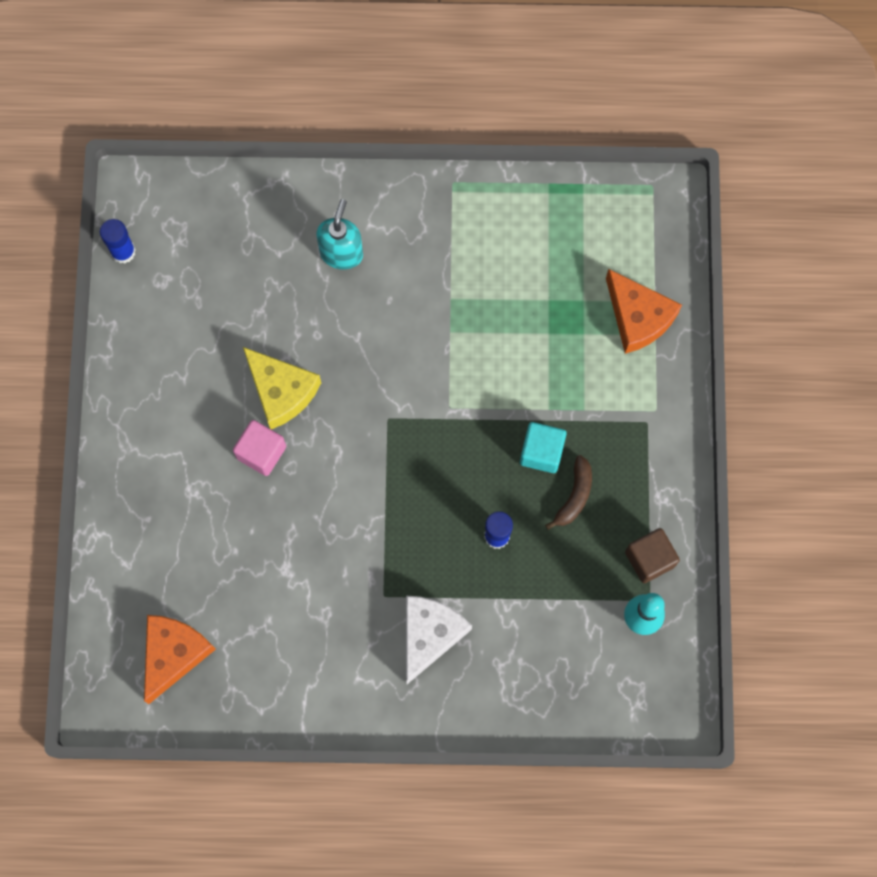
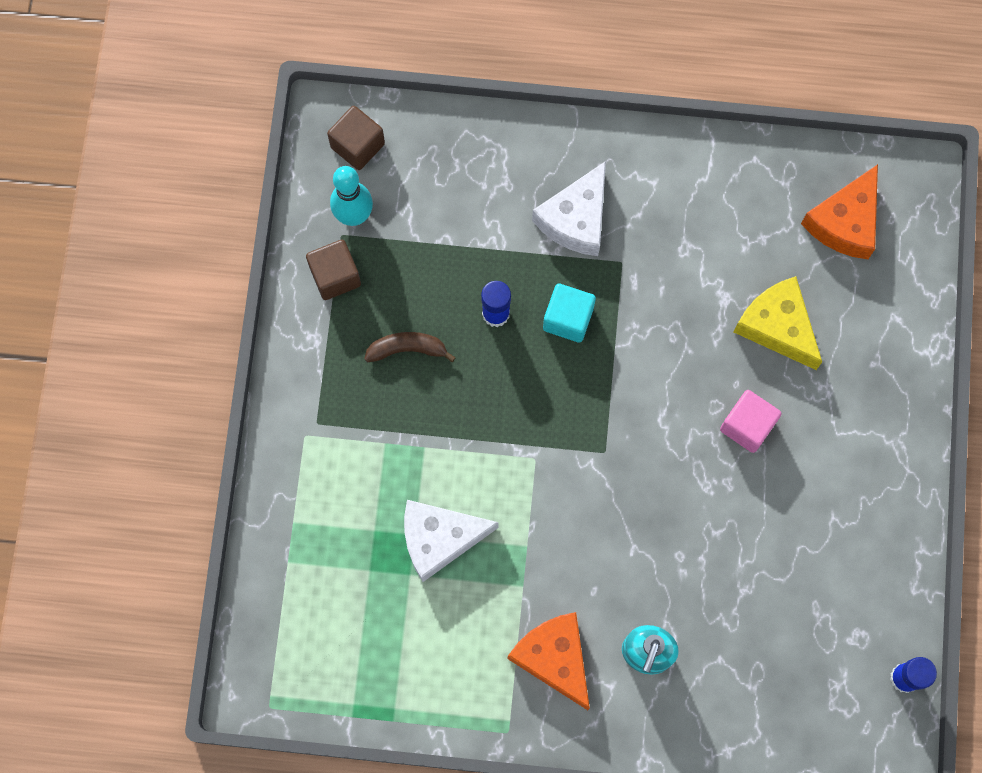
camera: 175 degrees left, 0 degrees up
yellow cheese [243,347,321,429] -> yellow cheese moved to [734,276,822,370]
turquoise cube [520,422,567,473] -> turquoise cube moved to [543,283,596,343]
brown banana [545,455,592,530] -> brown banana turned 60 degrees clockwise [364,332,456,362]
orange cheese [606,269,682,354] -> orange cheese moved to [507,612,590,710]
none -> brown cube [327,106,385,170]
none -> white cheese [404,500,499,582]

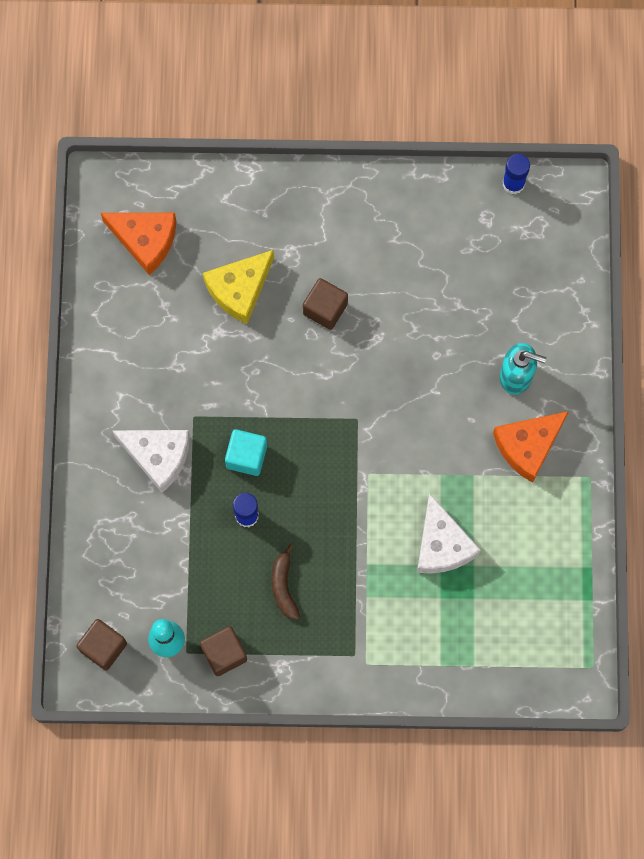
camera: 95 degrees left, 0 degrees up
pink cube [720,390,782,453] -> brown cube [303,278,348,330]

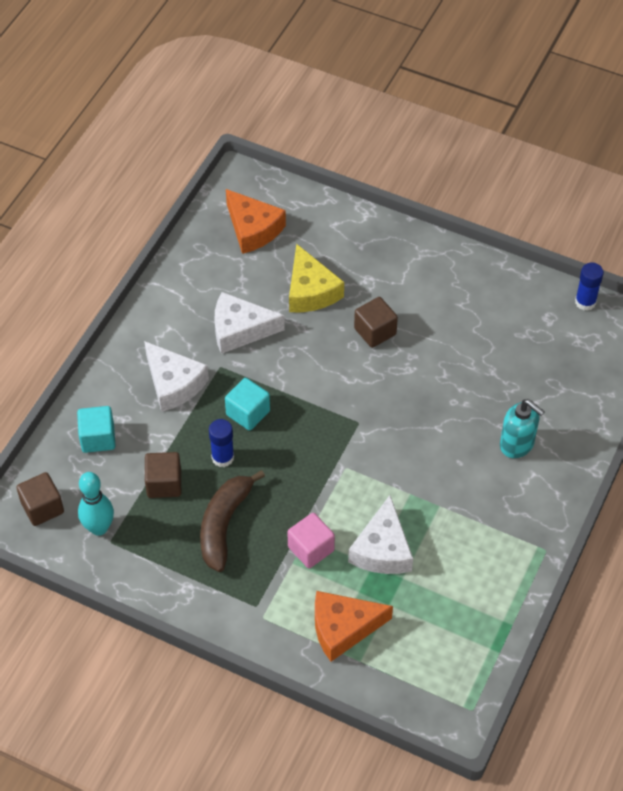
camera: 25 degrees right, 20 degrees down
brown cube [200,626,247,676] -> brown cube moved to [145,452,181,498]
yellow cheese [203,250,274,324] -> yellow cheese turned 90 degrees counterclockwise [289,244,344,312]
brown banana [271,544,300,620] -> brown banana [200,470,265,572], size x1.62
orange cheese [493,411,569,483] -> orange cheese moved to [315,591,393,662]
none -> turquoise cube [77,406,115,453]
none -> white cheese [214,292,285,354]
none -> pink cube [288,513,335,568]

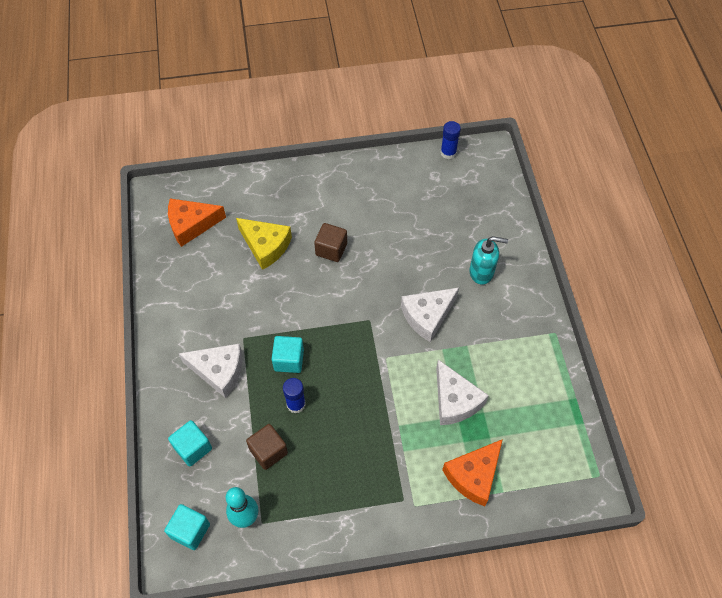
camera: 35 degrees left, 5 degrees up
brown cube [16,472,64,526] -> turquoise cube [164,504,210,550]
brown banana [200,470,265,572] -> none
white cheese [214,292,285,354] -> white cheese moved to [401,288,459,342]
orange cheese [226,189,286,254] -> orange cheese turned 150 degrees clockwise [168,198,226,247]
pink cube [288,513,335,568] -> none

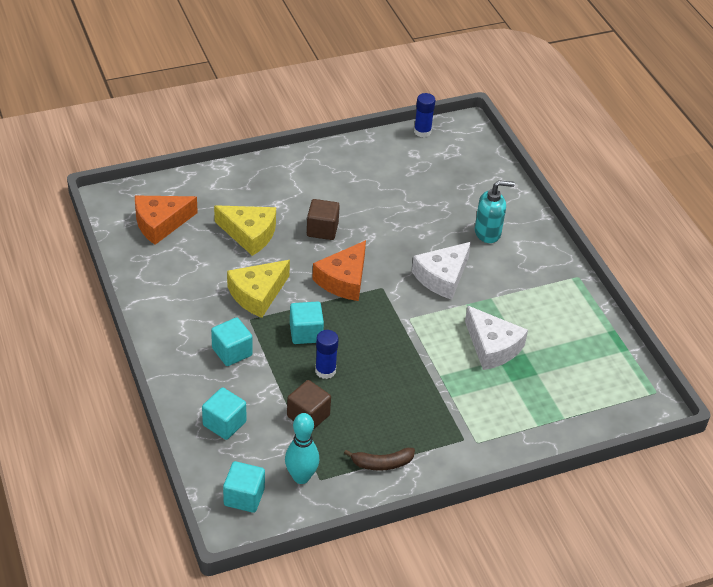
camera: 15 degrees left, 15 degrees down
white cheese [178,344,242,398] -> turquoise cube [211,317,253,366]
orange cheese [442,439,503,506] -> orange cheese moved to [312,240,366,301]
none -> yellow cheese [227,260,290,318]
none -> brown banana [344,448,415,471]

